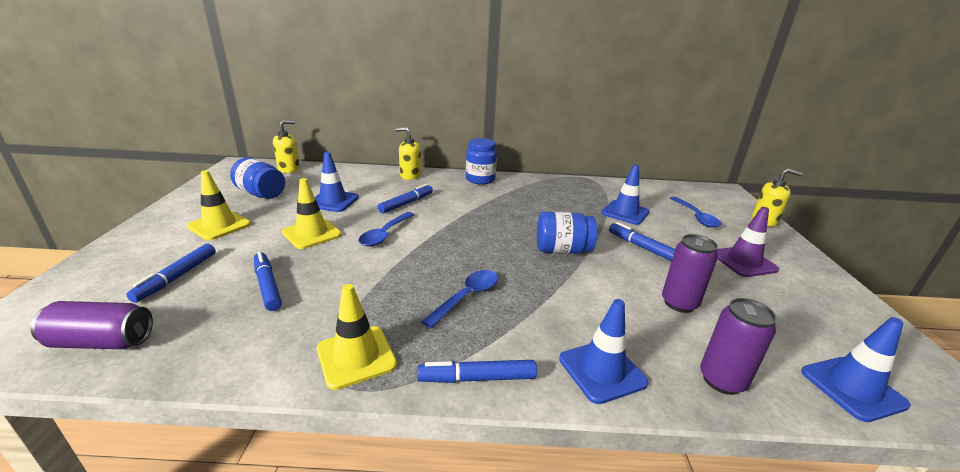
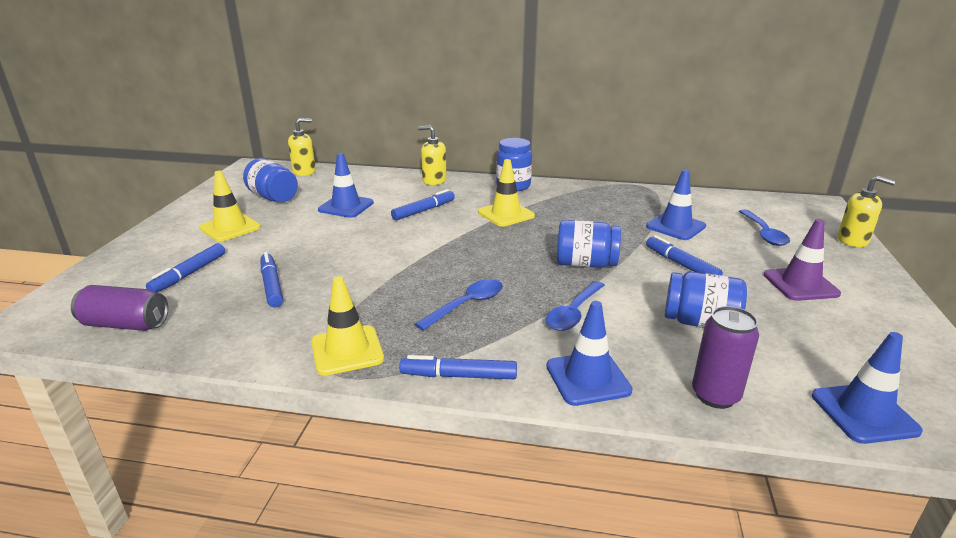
camera: 10 degrees right, 0 degrees up
yellow traffic cone [282,178,342,249] -> yellow traffic cone moved to [478,159,535,227]
blue spoon [359,212,415,246] -> blue spoon moved to [546,281,605,331]
purple can [662,234,718,313] -> blue jar [665,272,747,328]

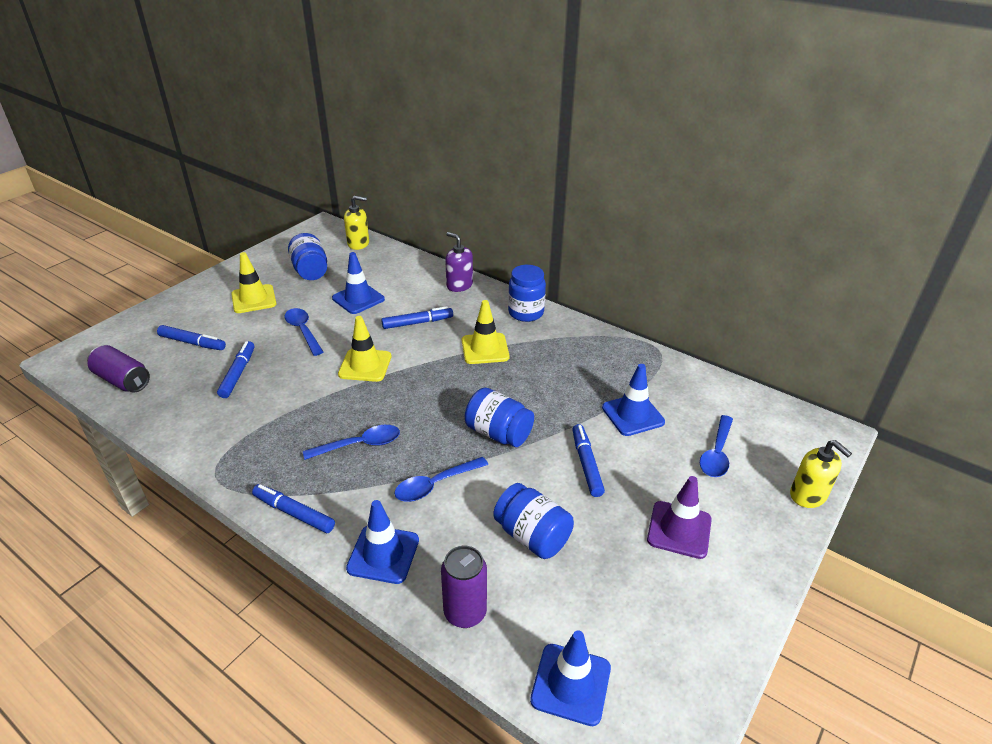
camera: 25 degrees right, 10 degrees up
blue marker [146,243,225,293] -> blue marker turned 120 degrees counterclockwise [157,325,226,350]
yellow traffic cone [311,276,384,376] -> yellow traffic cone moved to [338,316,391,382]
yellow soap dispenser [418,125,447,185] -> purple soap dispenser [445,232,473,292]
none -> blue spoon [284,308,323,356]

